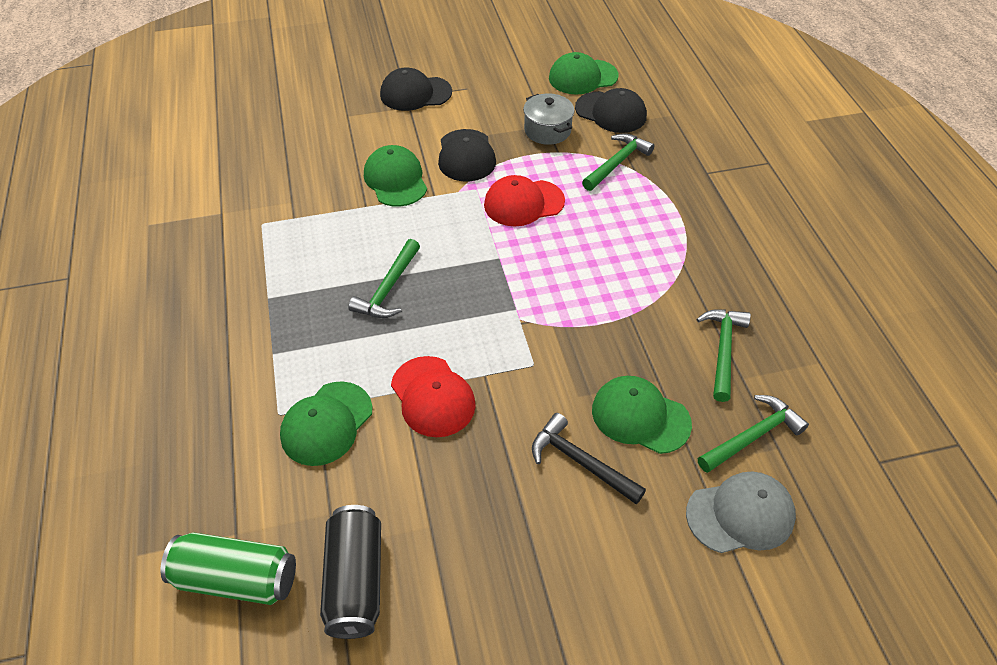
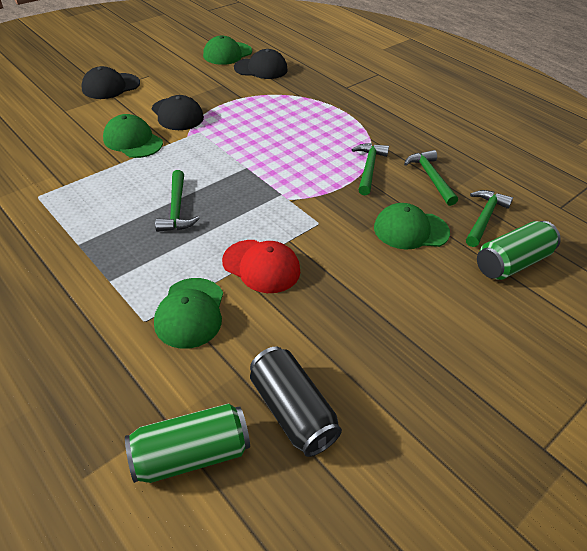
camera: 30 degrees left, 5 degrees down
red cap [484,175,565,226] -> none
grey pot [523,93,574,145] -> none
black hammer [532,413,646,504] -> none
green hammer [582,133,654,191] -> green hammer moved to [352,143,389,195]
grey cap [686,472,796,553] -> green can [477,221,561,280]

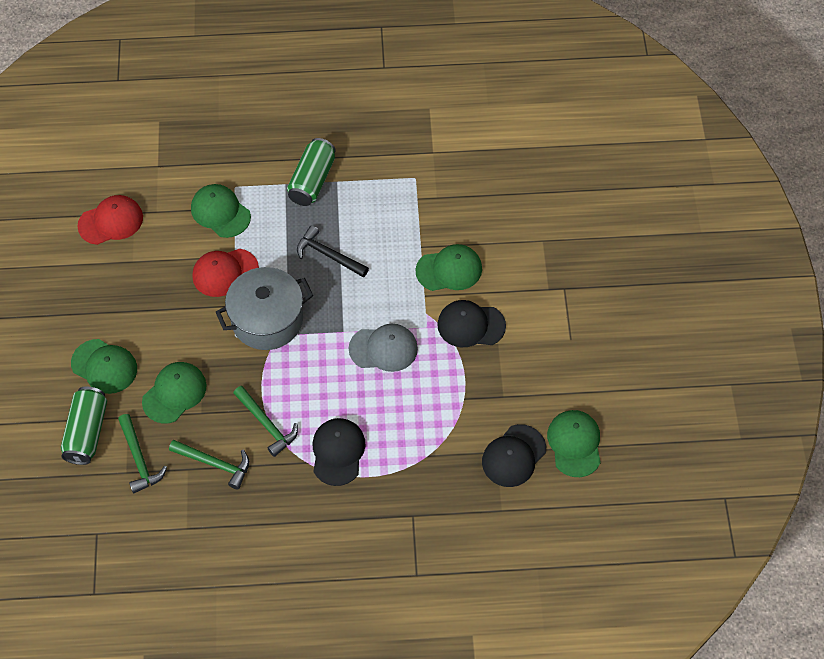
camera: 130 degrees right, 15 degrees up
black cap [82,66,140,99] -> black cap moved to [313,418,365,486]
green can [125,403,250,483] -> green can moved to [287,138,336,206]
green hammer [155,170,200,232] -> black hammer [297,225,369,277]
black can [250,346,342,457] -> red cap [78,195,143,245]
none -> green cap [71,339,137,394]
none -> grey pot [216,267,313,350]
none -> grey cap [349,324,418,372]

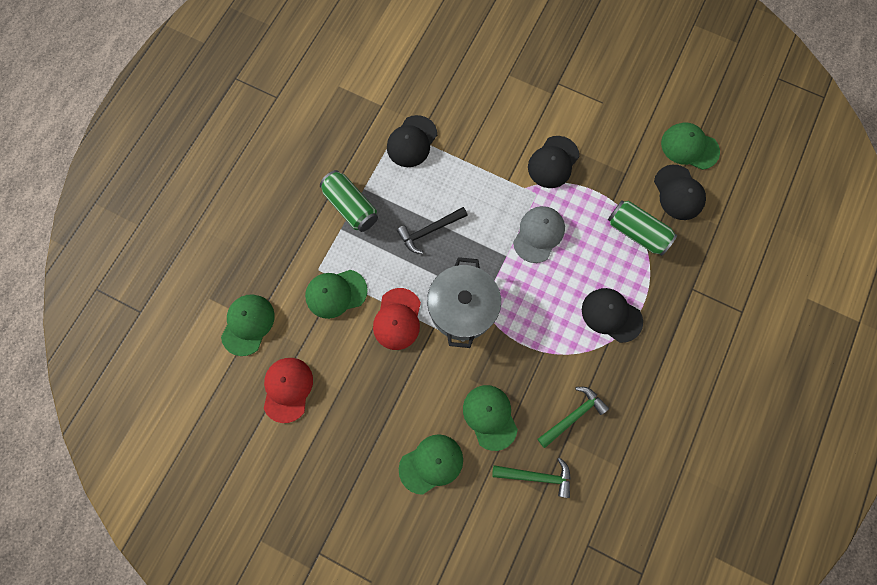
camera: 60 degrees left, 15 degrees up
green can [61,386,107,465] -> green can moved to [608,200,677,256]
green hammer [233,386,298,457] -> none
green cap [416,244,482,291] -> green cap moved to [221,294,275,356]
none -> black cap [387,115,437,167]

